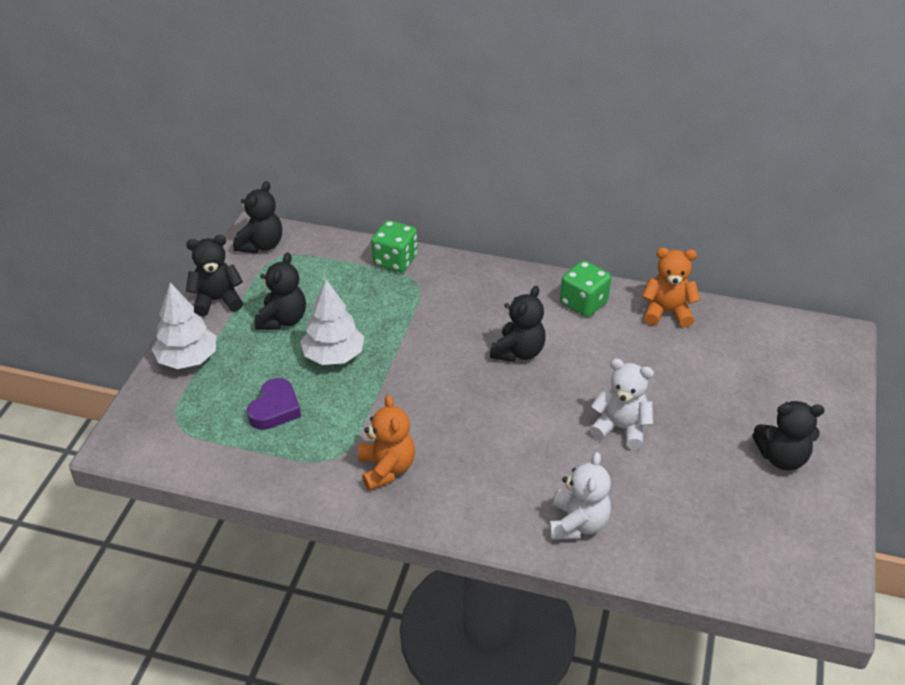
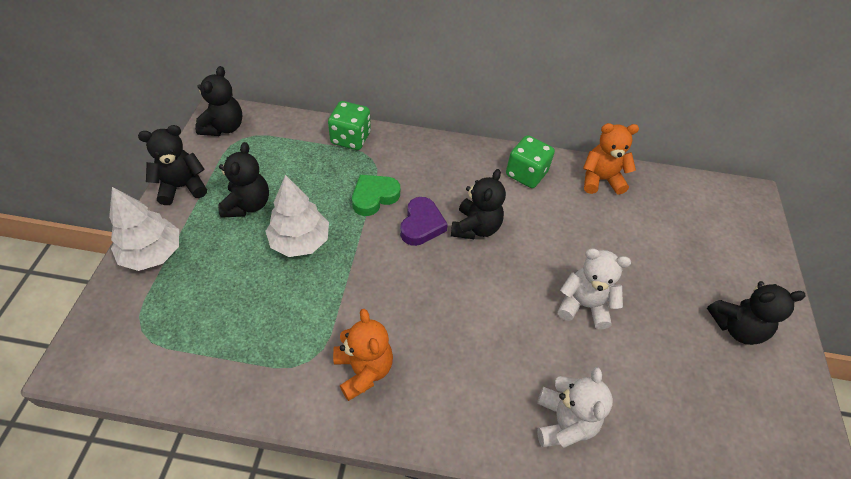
camera: 10 degrees left, 10 degrees up
purple heart [247,378,301,430] -> purple heart moved to [400,197,448,246]
none -> green heart [352,175,400,216]

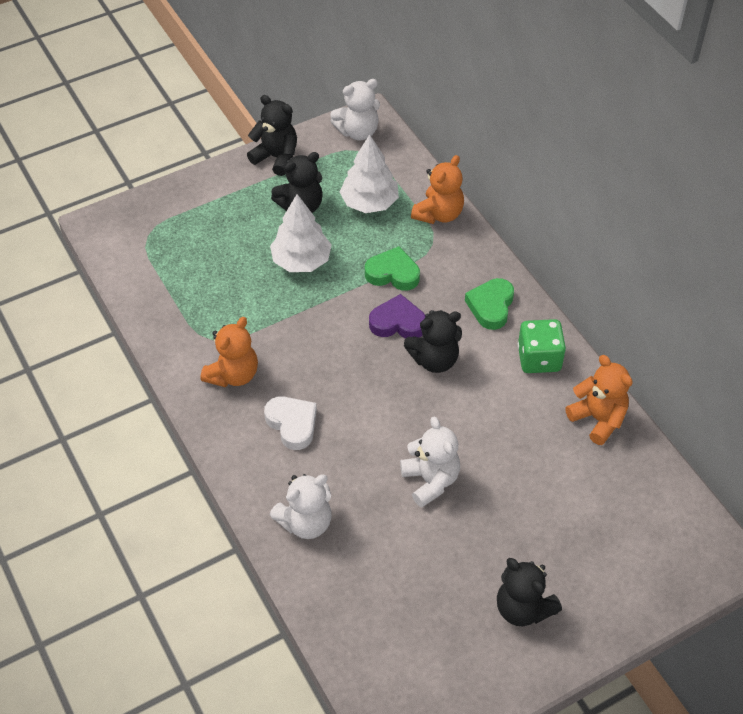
camera: 55 degrees right, 0 degrees up
white tree [109,187,179,271] -> white tree moved to [340,134,399,213]
black teddy bear [195,66,242,136] -> white teddy bear [330,79,380,140]
green dice [328,101,371,150] -> orange teddy bear [411,155,464,224]
purple heart [400,197,448,246] -> purple heart turned 150 degrees counterclockwise [369,294,425,338]
none -> white heart [264,396,317,450]
none -> green heart [465,278,514,330]

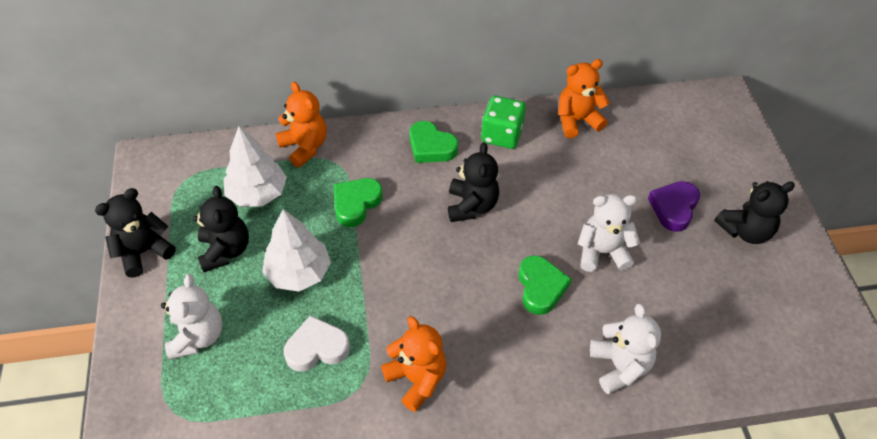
camera: 70 degrees left, 0 degrees up
white heart [264,396,317,450] -> white heart moved to [284,315,350,372]
white teddy bear [330,79,380,140] -> white teddy bear moved to [161,274,222,360]
purple heart [369,294,425,338] -> purple heart moved to [648,181,700,232]
none -> green heart [518,255,572,315]

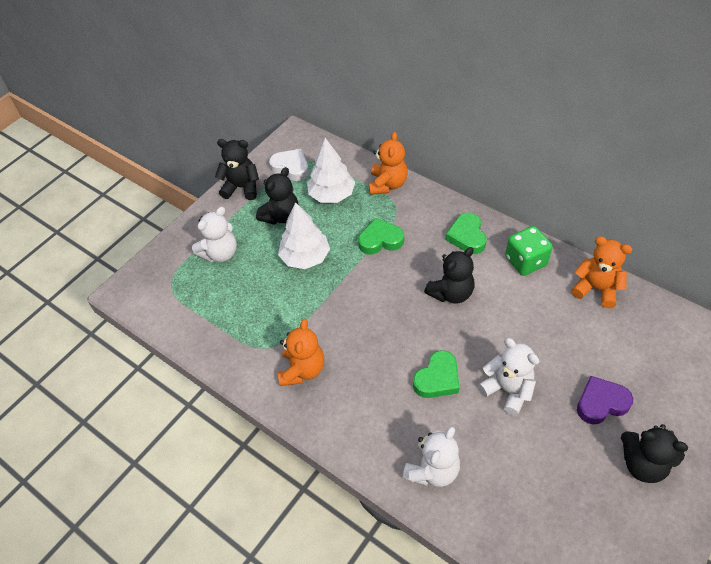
camera: 50 degrees right, 0 degrees up
white heart [284,315,350,372] -> white heart moved to [269,149,309,181]

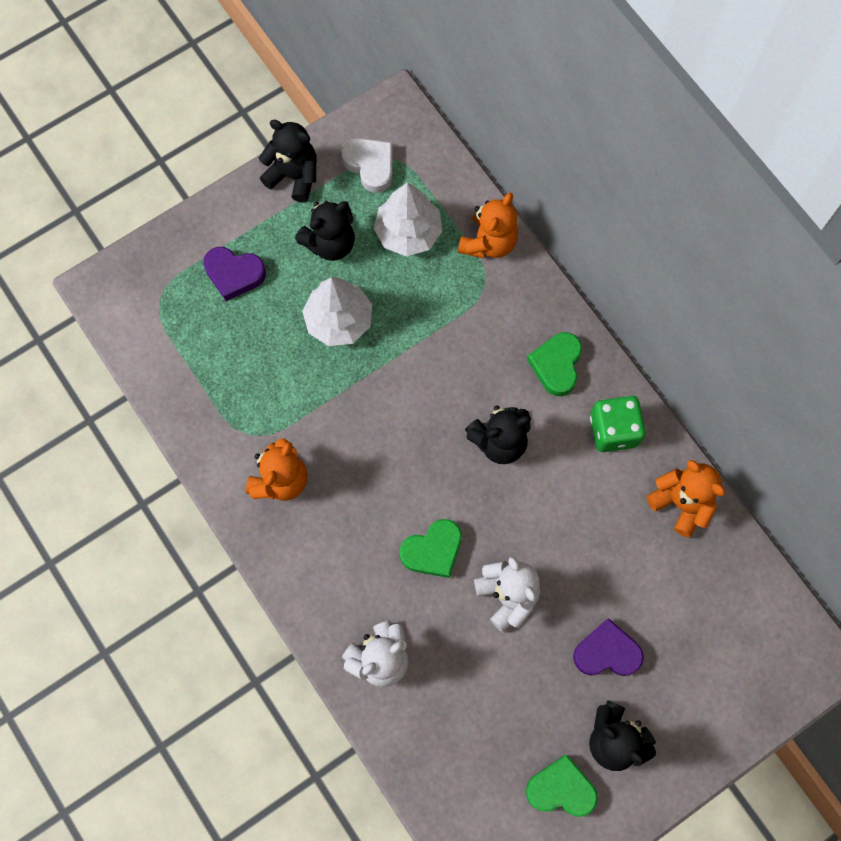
camera: 15 degrees right, 20 degrees up
white teddy bear [192,207,237,262] -> purple heart [203,247,266,301]
green heart [358,218,404,254] -> green heart moved to [526,755,598,817]

